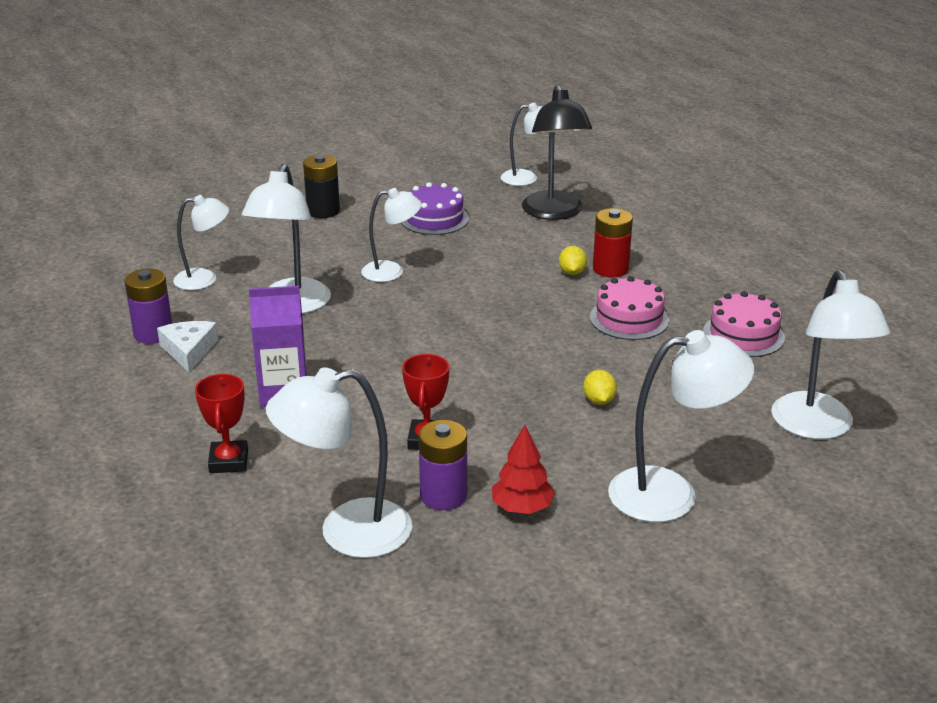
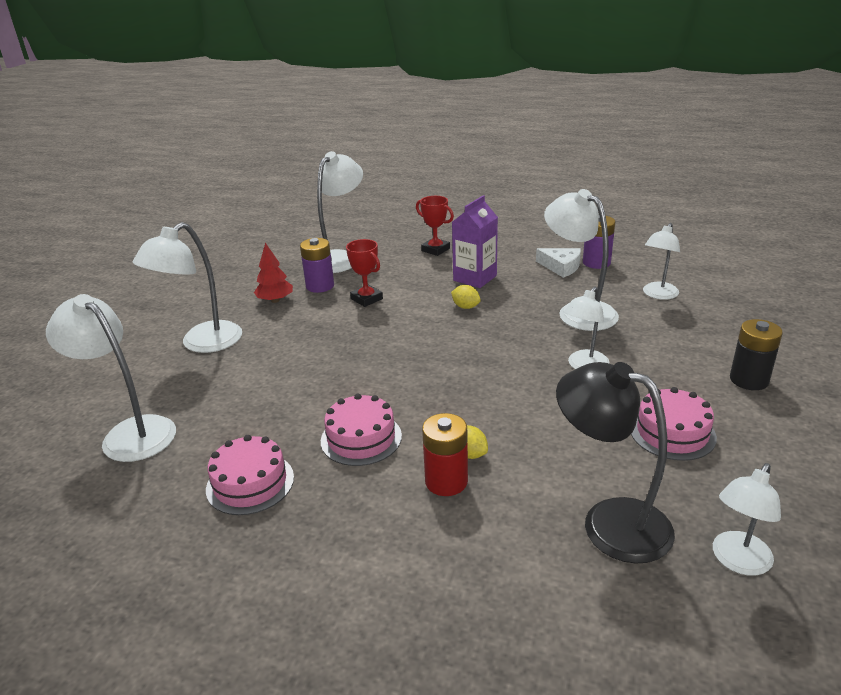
camera: 135 degrees right, 0 degrees up
purple cake [401,182,469,235] -> pink cake [631,387,717,461]
yellow lemon [583,370,617,405] -> yellow lemon moved to [451,285,481,309]

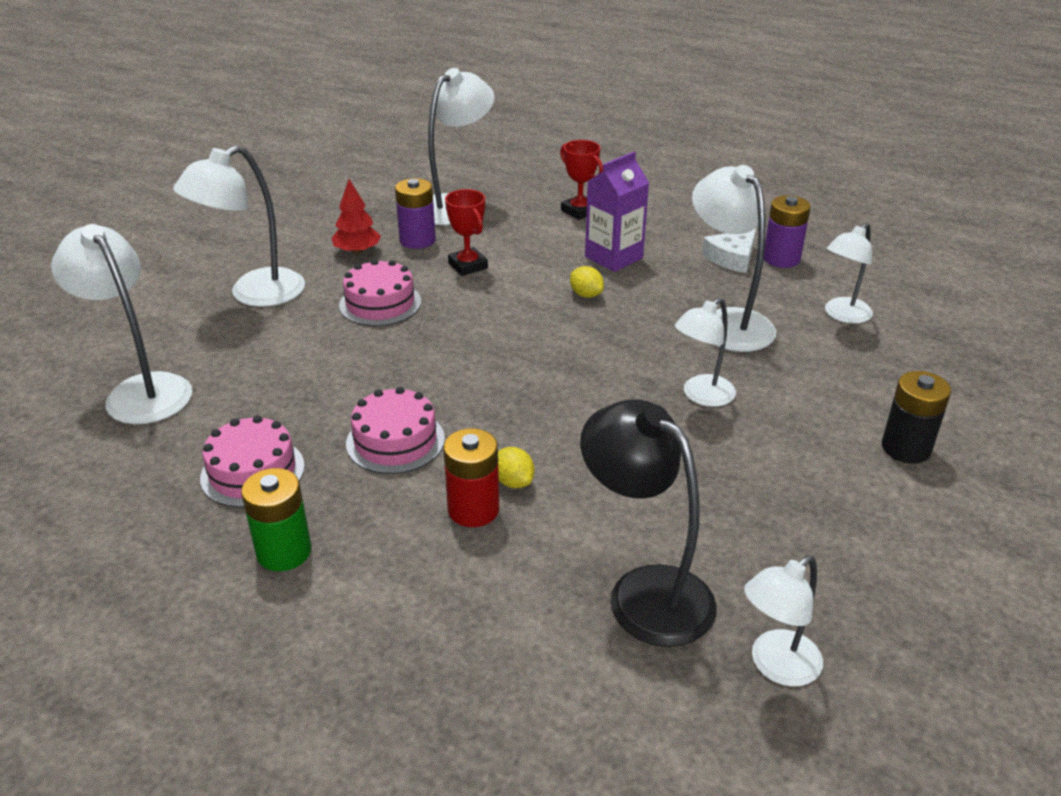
camera: 10 degrees right, 5 degrees up
white cheese [536,248,581,278] -> white cheese turned 90 degrees clockwise [702,228,756,273]
pink cake [631,387,717,461] -> pink cake moved to [339,259,421,326]
none -> green battery [241,468,311,571]

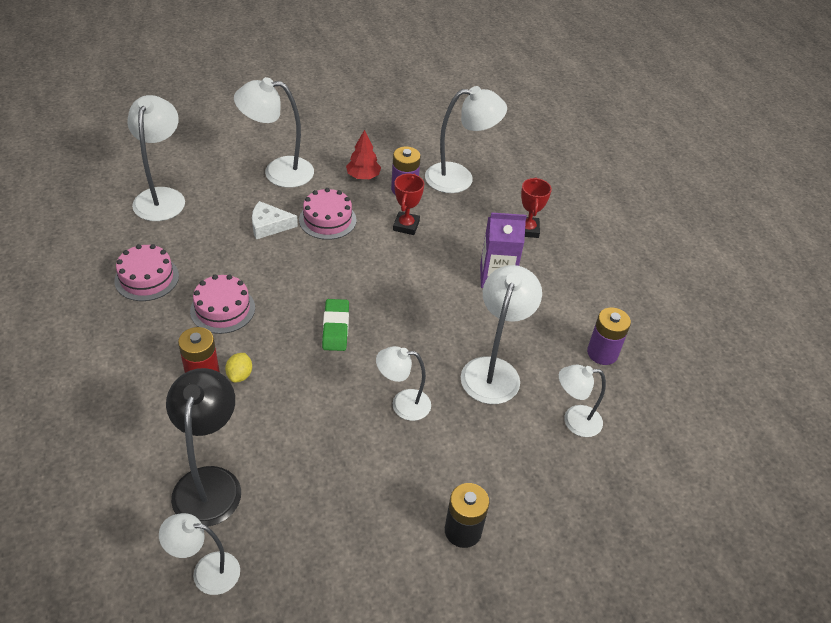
camera: 40 degrees right, 10 degrees up
green battery [241,468,311,571] -> none
yellow lemon [570,266,604,298] -> none
white cheese [702,228,756,273] -> white cheese moved to [252,201,298,239]
none -> green eraser [322,299,349,351]

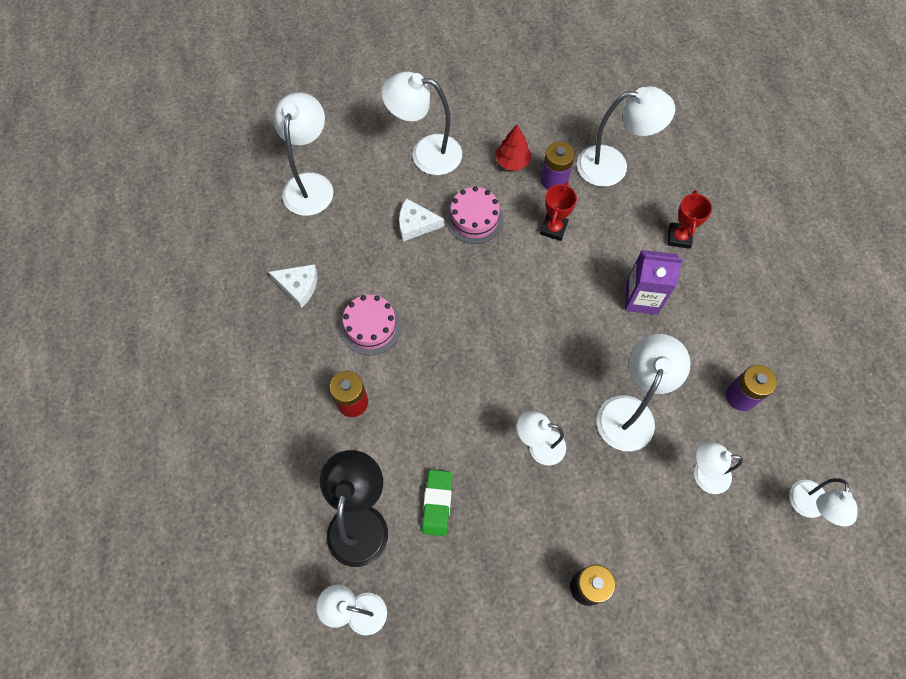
camera: 10 degrees right, 20 degrees up
pink cake [114,244,179,301] -> white cheese [269,264,317,308]
yellow lemon [225,353,252,383] -> none
green eraser [322,299,349,351] -> green eraser moved to [422,470,453,536]
none -> white lamp [789,478,858,526]

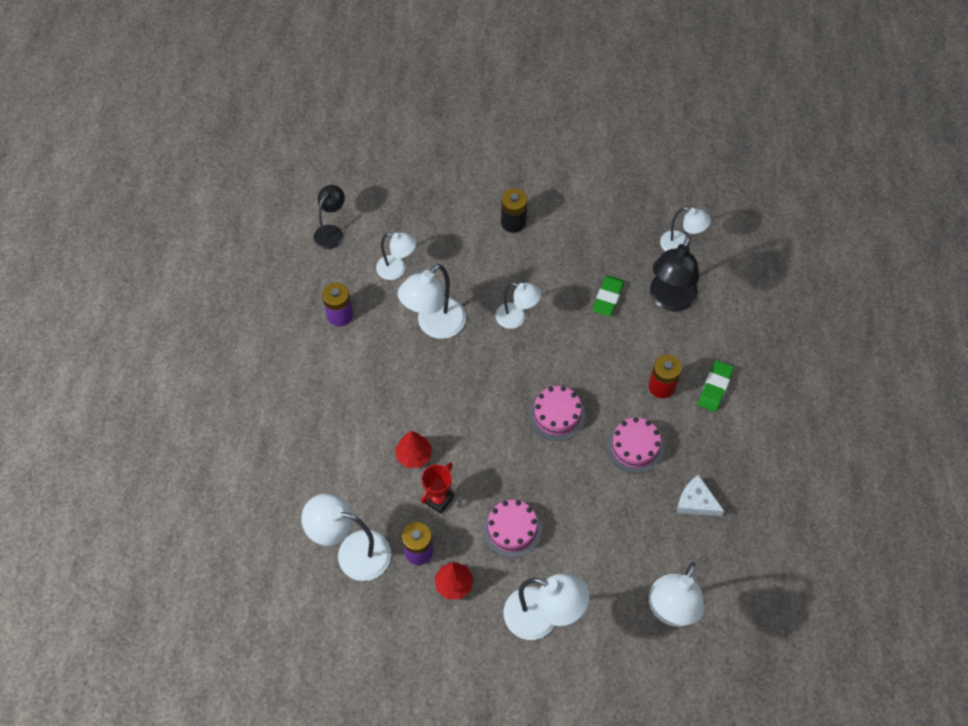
camera: 165 degrees left, 5 degrees down
white cheese [399,198,444,242] -> none
purple carton [625,250,683,315] -> none
red trophy [668,190,712,249] -> none
white lamp [789,478,858,526] -> black lamp [314,185,345,249]
none -> red tree [395,431,432,468]
none -> pink cake [529,386,585,441]
none -> green eraser [698,360,734,412]

